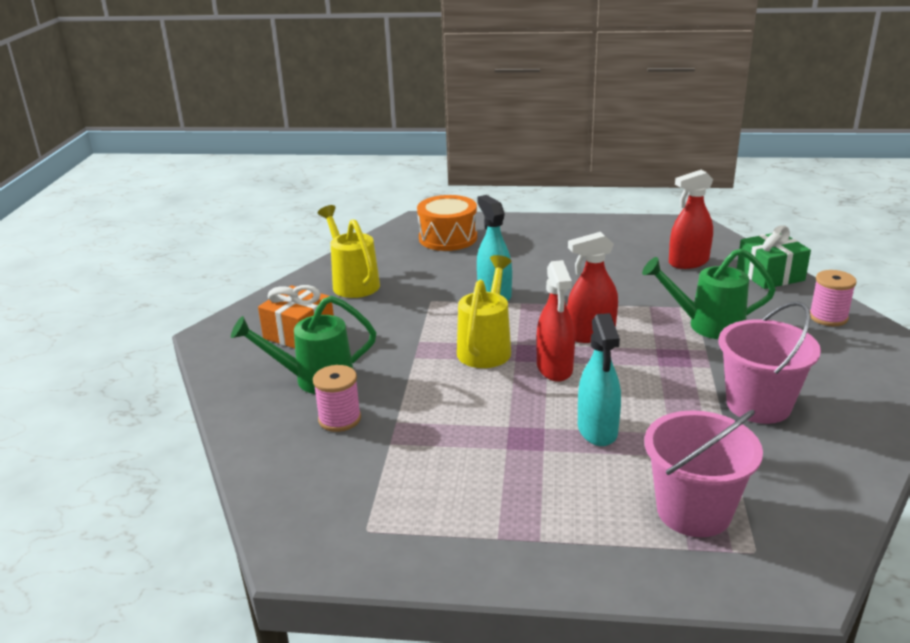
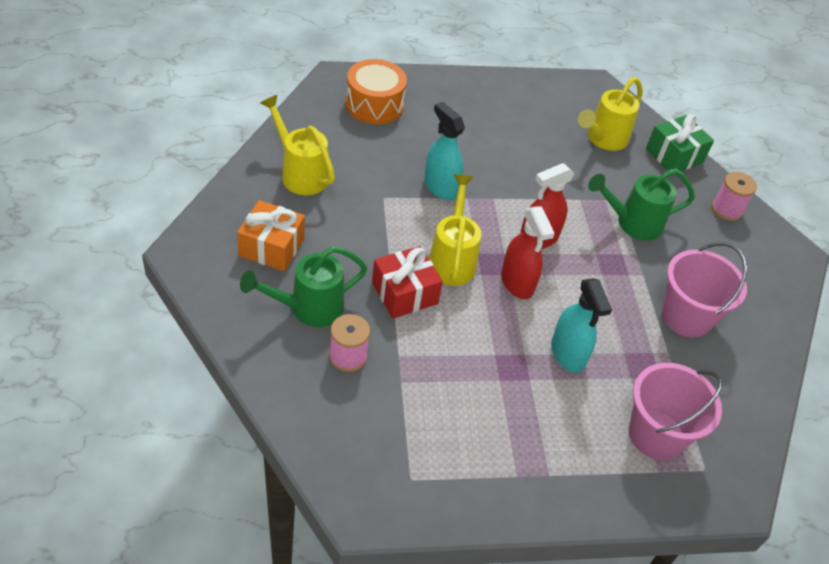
camera: 20 degrees left, 20 degrees up
red spray bottle [669,170,713,269] -> yellow watering can [578,77,643,151]
none -> red gift [372,246,443,319]

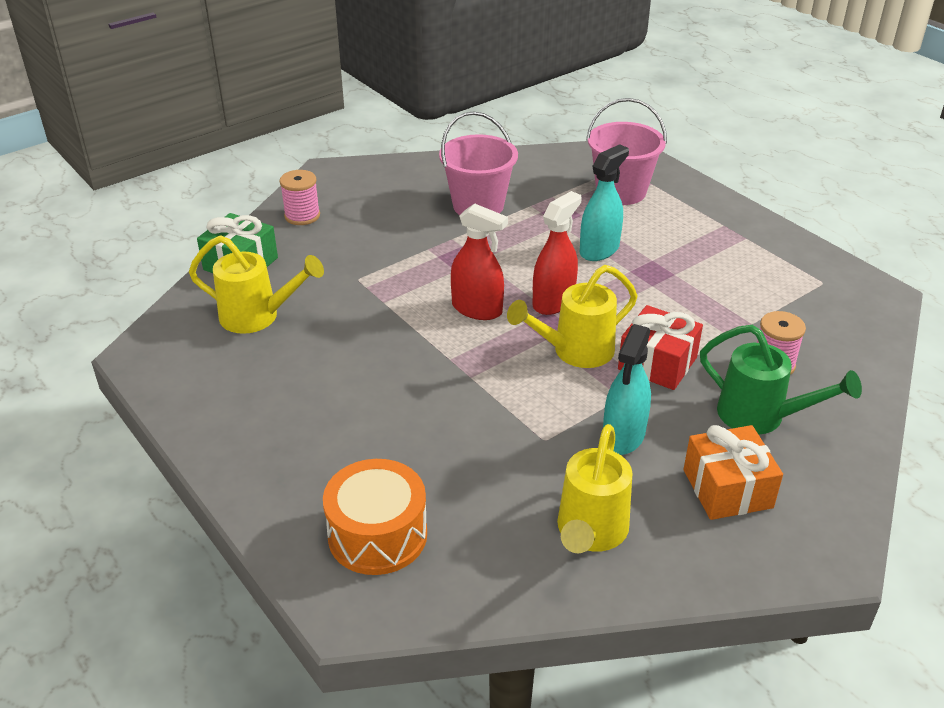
camera: 115 degrees left, 10 degrees down
turquoise spray bottle [424,102,465,200] -> turquoise spray bottle moved to [603,324,651,455]
green watering can [588,168,695,240] -> none

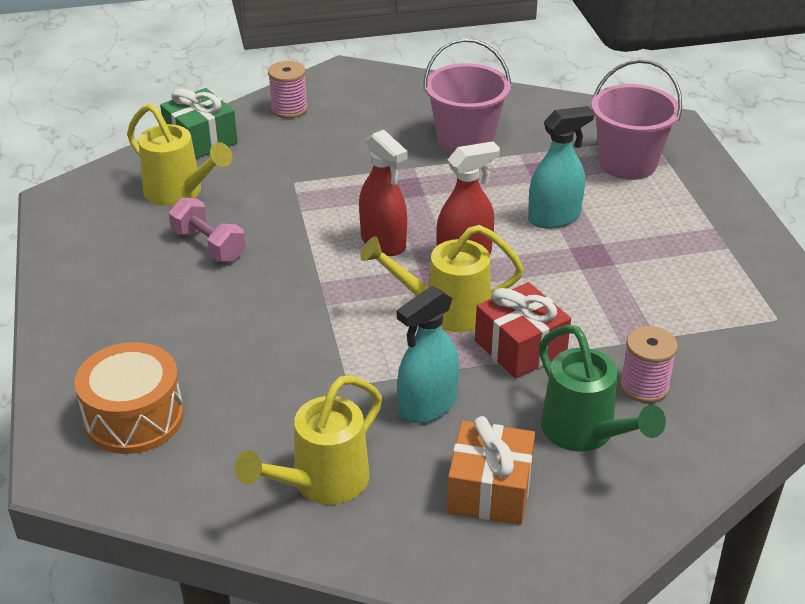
camera: 25 degrees right, 0 degrees up
none -> pink dumbbell [169,197,246,262]

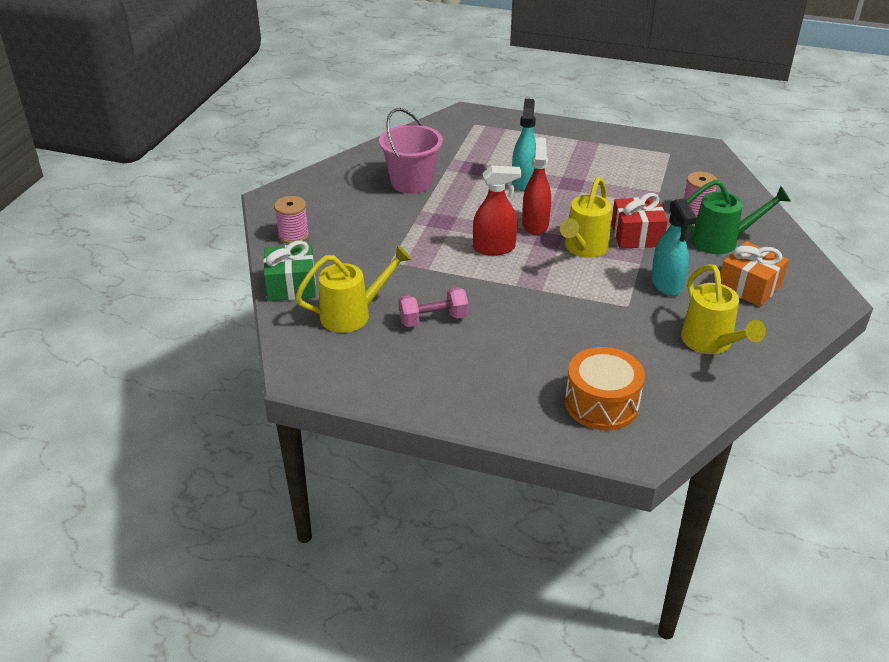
camera: 60 degrees left, 0 degrees up
pink bucket [591,59,682,180] -> none

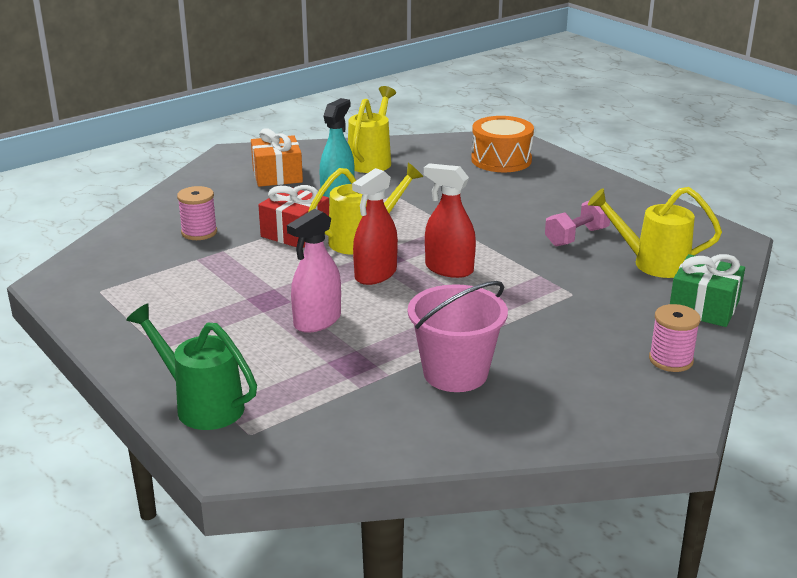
camera: 145 degrees left, 10 degrees down
pink dumbbell [398,287,469,327] -> pink dumbbell turned 60 degrees counterclockwise [545,201,610,246]
turquoise spray bottle [512,99,536,191] -> pink spray bottle [287,208,341,333]
green watering can [686,180,791,254] -> green watering can moved to [126,303,257,430]

